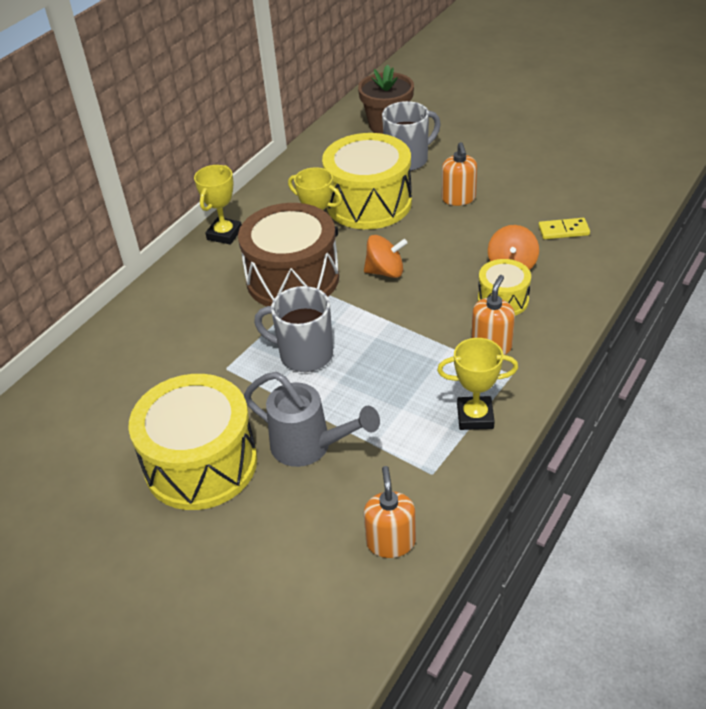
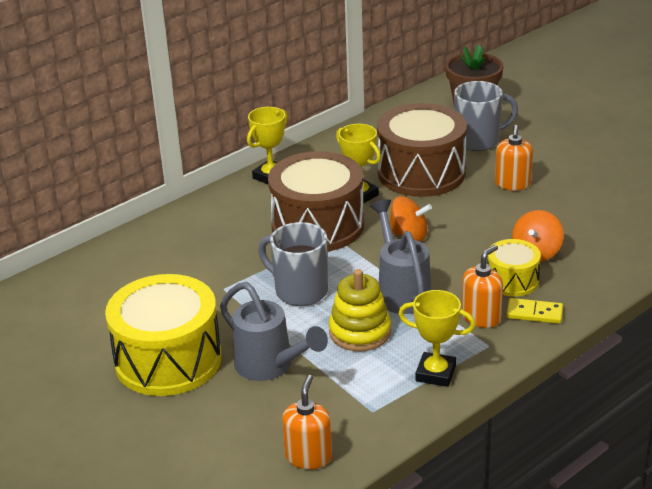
camera: 15 degrees right, 10 degrees down
yellow drum [322,133,412,229] -> brown drum [377,103,467,197]
yellow domino [538,218,590,239] -> yellow domino moved to [506,298,563,324]
none -> yellow stacking toy [329,269,391,351]
none -> grey watering can [370,199,431,314]

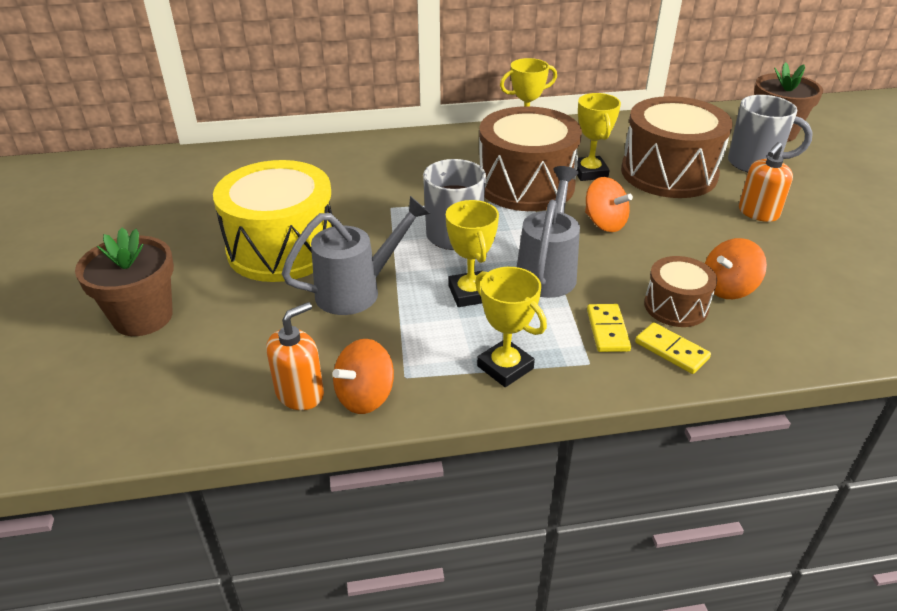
camera: 30 degrees right, 5 degrees up
grey watering can [220,282,328,381] -> grey watering can turned 105 degrees counterclockwise [282,196,430,315]
yellow stacking toy [329,269,391,351] -> yellow trophy [446,200,499,307]
orange soap dispenser [462,245,503,328] -> yellow domino [587,304,631,352]
yellow drum [487,239,541,297] -> brown drum [644,256,717,327]
none -> brown flower pot [75,227,174,336]
none -> orange spinning top [332,339,394,414]

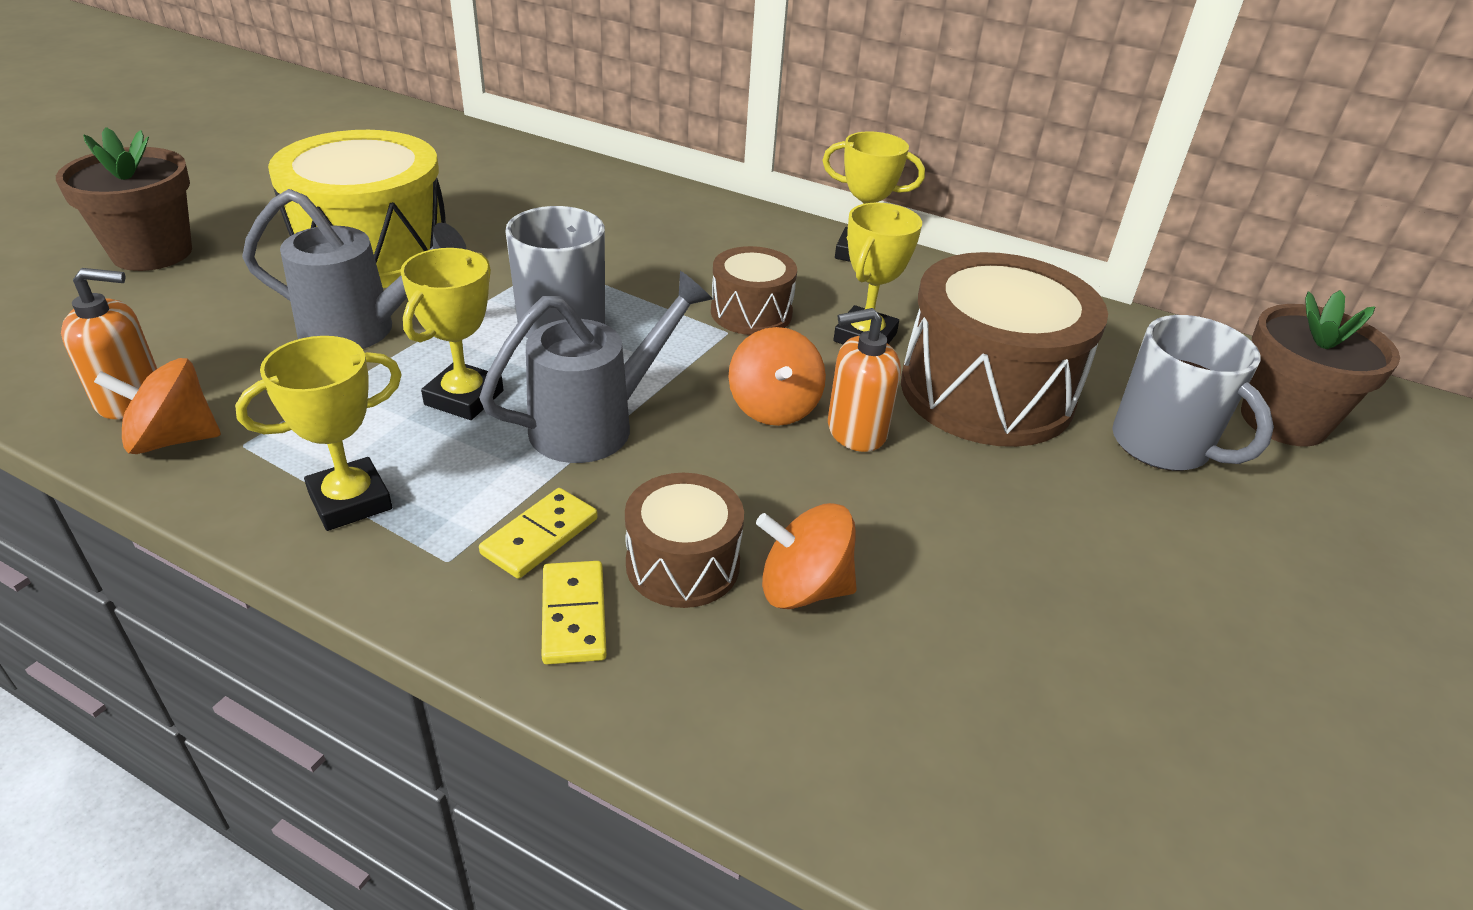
camera: 35 degrees right, 0 degrees up
yellow trophy [475,267,547,387] -> yellow trophy turned 60 degrees clockwise [235,336,402,531]
brown drum [479,106,582,211] -> brown drum [711,246,797,335], size x0.52
orange soap dispenser [739,142,793,222] -> orange soap dispenser moved to [828,308,901,452]

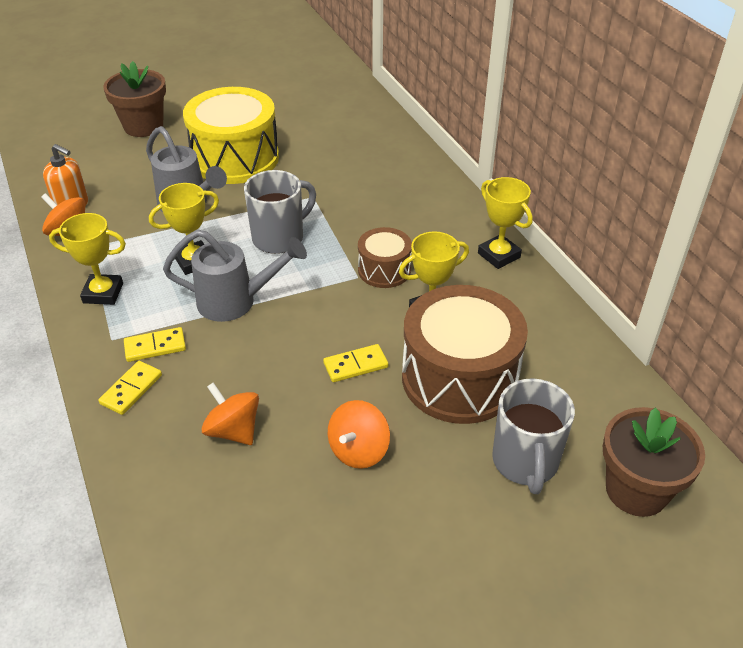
camera: 40 degrees right, 5 degrees up
brown drum [625,473,744,608] -> none
orange spinning top [728,327,826,426] -> orange spinning top moved to [328,400,390,469]
orange soap dispenser [828,308,901,452] -> yellow domino [323,344,388,382]

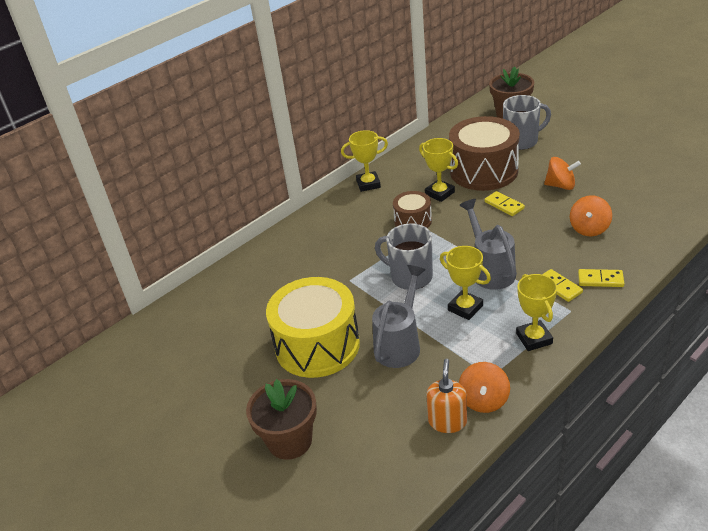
camera: 105 degrees left, 5 degrees down
yellow trophy [478,177,533,269] -> yellow trophy turned 45 degrees clockwise [341,130,388,192]

